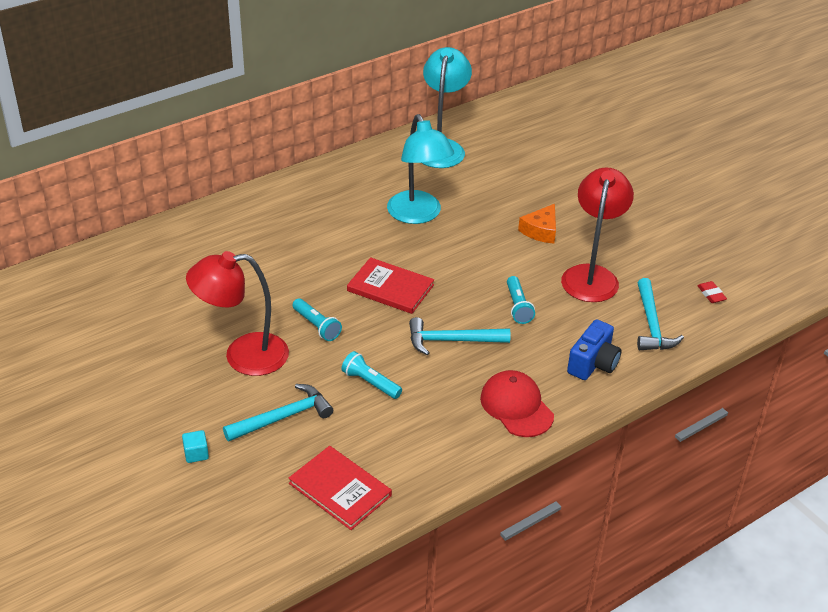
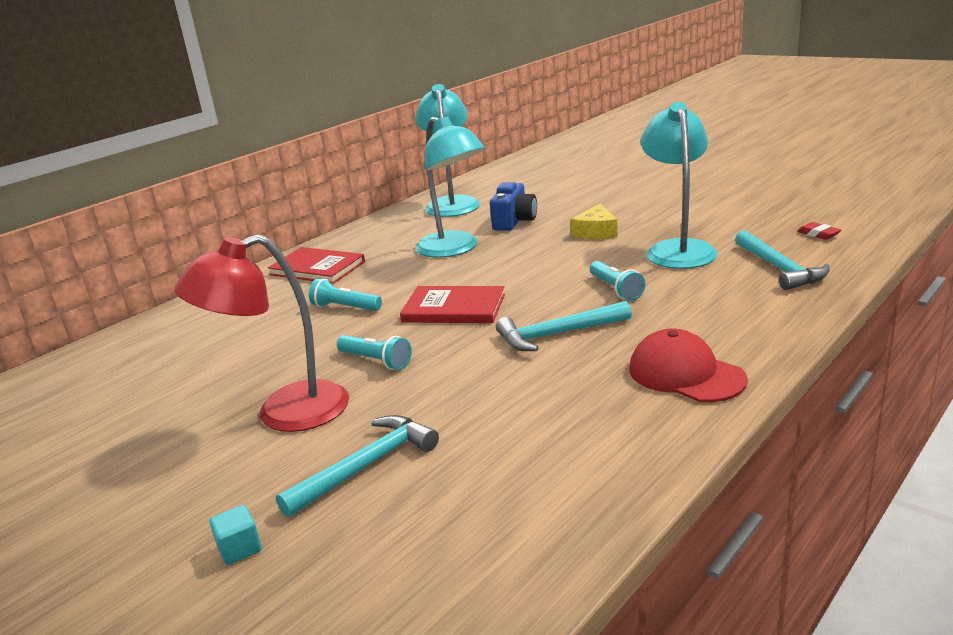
camera: 10 degrees left, 15 degrees down
red book [289,446,392,530] -> red book moved to [268,247,365,284]
turquoise flashlight [341,351,402,399] -> turquoise flashlight moved to [309,279,382,311]
orange cheese [518,204,556,244] -> yellow cheese [571,204,618,239]
red lamp [561,167,634,302] -> turquoise lamp [641,102,718,269]
blue camera [567,319,621,380] -> blue camera moved to [490,182,537,231]

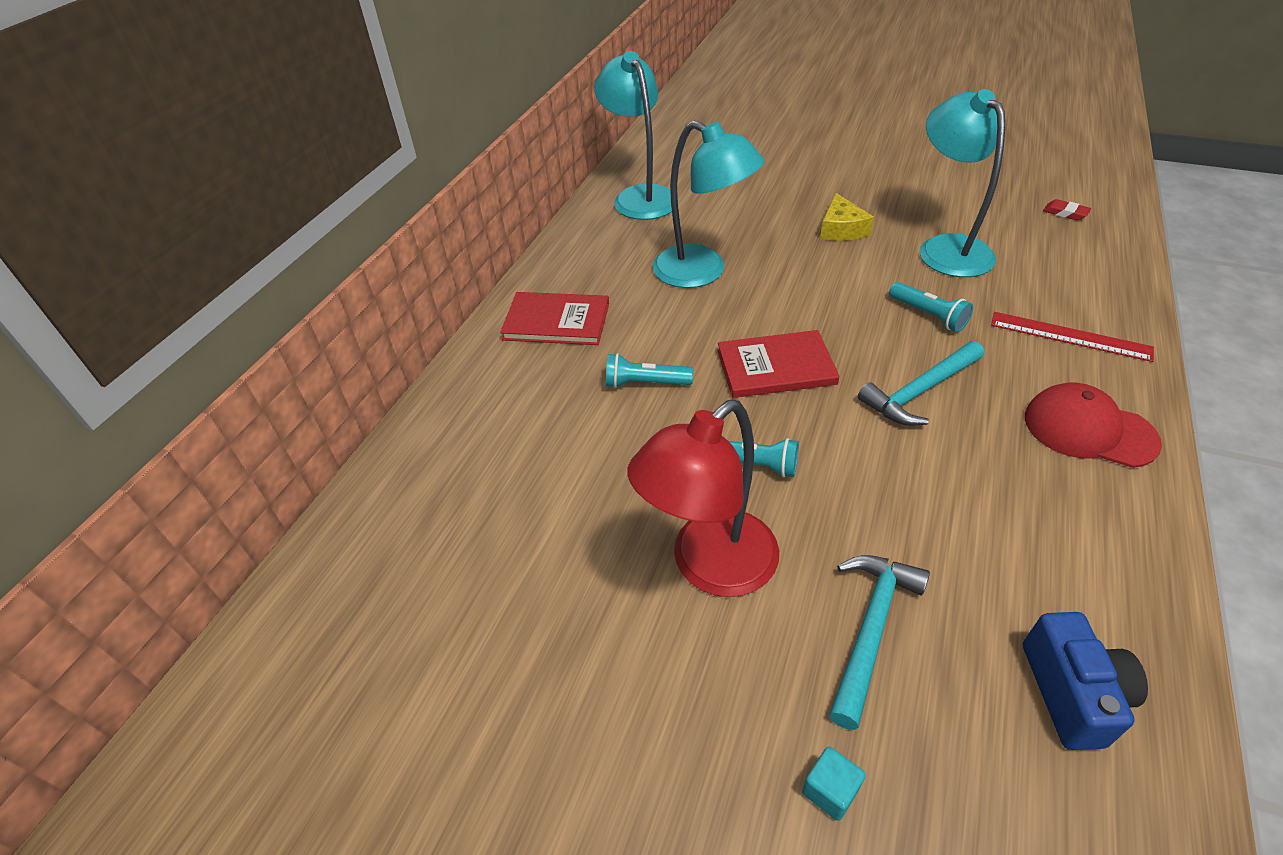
camera: 20 degrees left, 20 degrees up
blue camera [490,182,537,231] -> blue camera moved to [1023,612,1148,750]
turquoise hammer [735,231,829,290] -> none
none -> red ruler [991,312,1154,362]

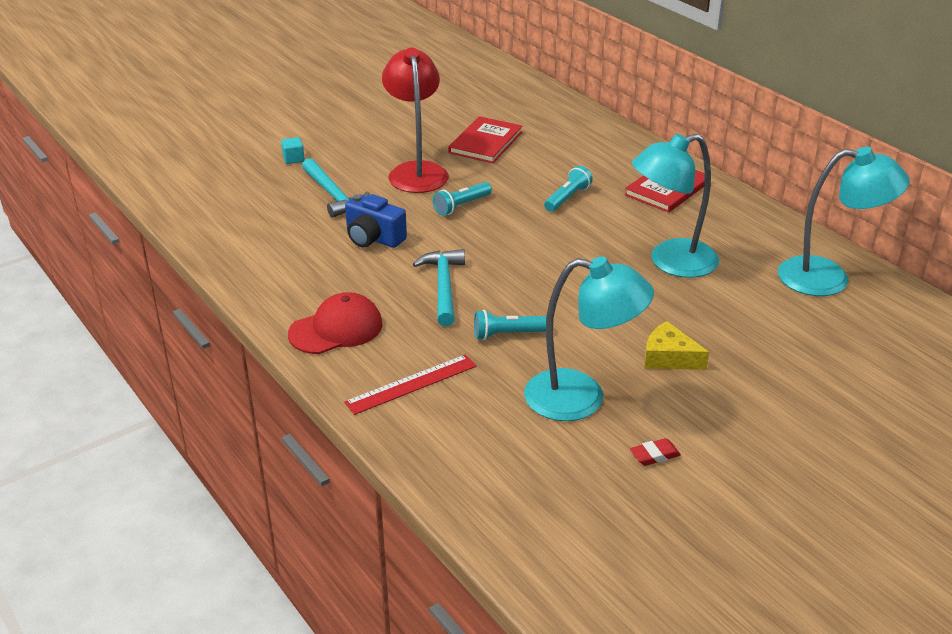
camera: 120 degrees right, 10 degrees down
red book [717,330,840,398] -> red book moved to [448,116,523,163]
blue camera [1023,612,1148,750] -> blue camera moved to [345,194,407,248]
red eraser [1043,199,1091,220] -> red eraser moved to [630,438,681,466]

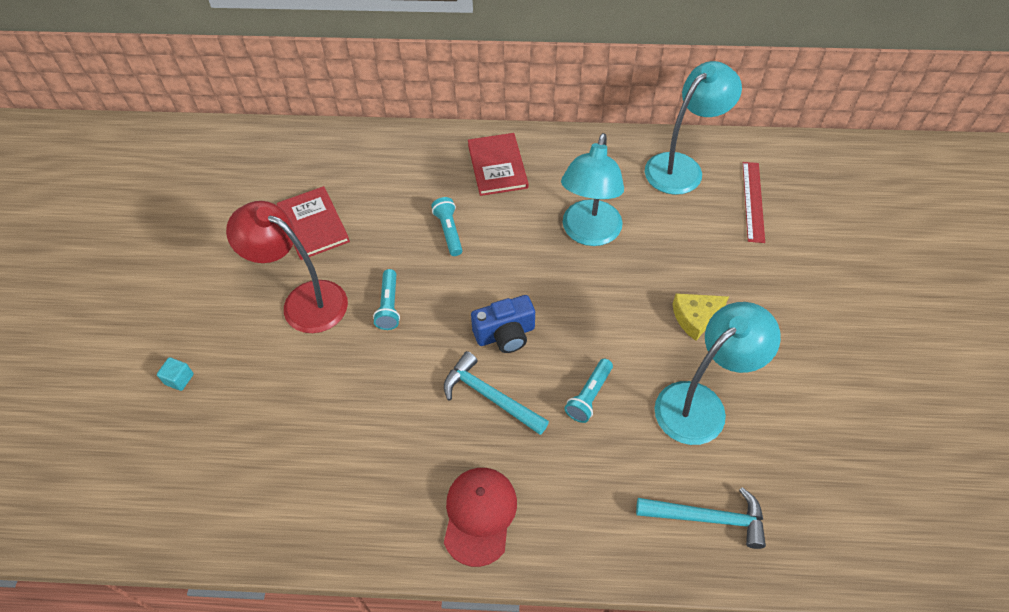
camera: 50 degrees left, 20 degrees up
turquoise hammer [302,158,370,218] -> turquoise hammer moved to [636,487,766,549]
red ruler [344,355,476,415] -> red ruler moved to [743,162,765,243]
blue camera [345,194,407,248] -> blue camera moved to [471,295,535,353]
red eraser [630,438,681,466] -> none

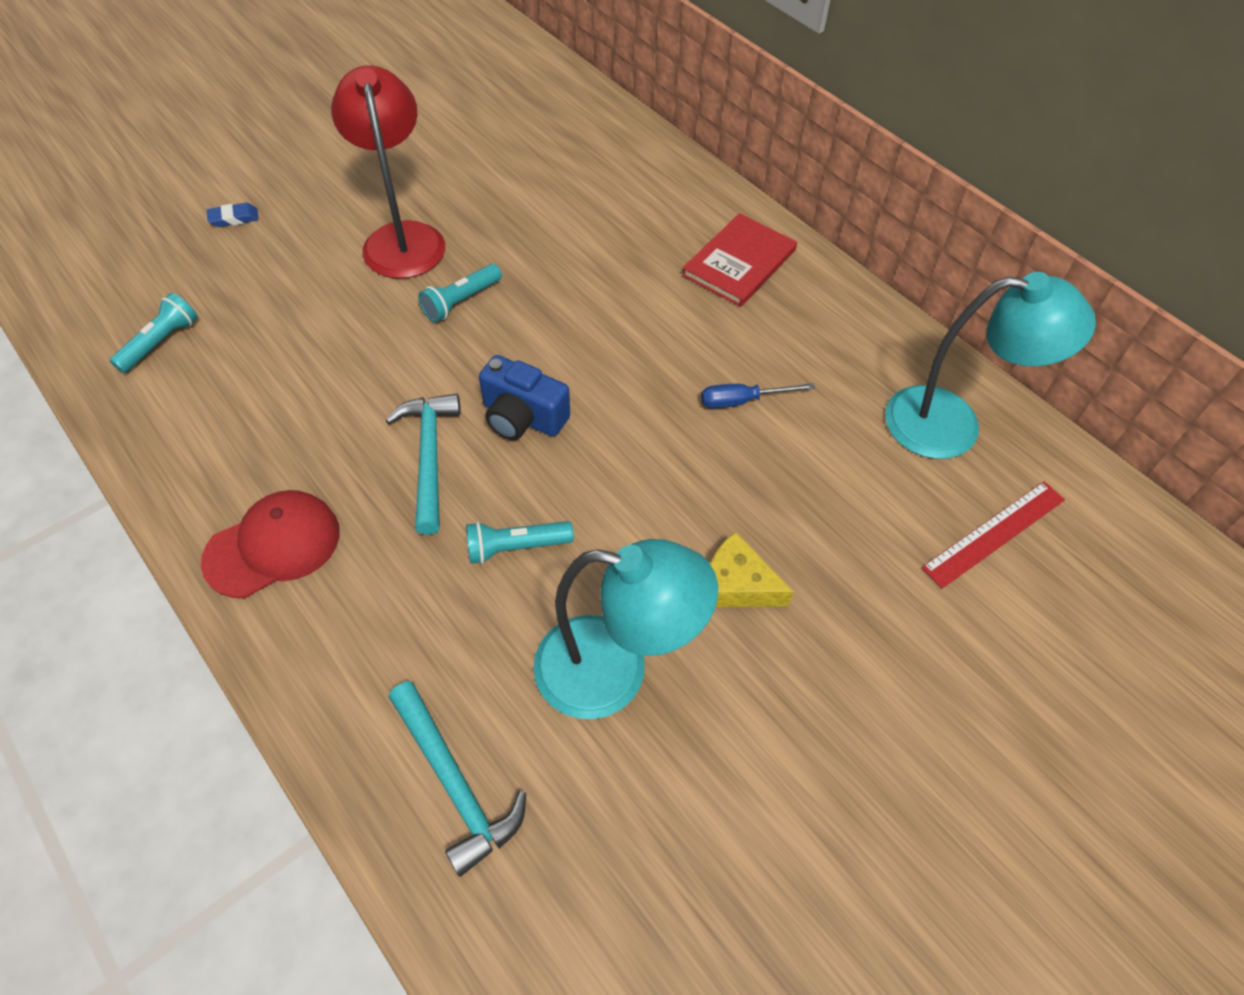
camera: 45 degrees right, 0 degrees up
turquoise cube [157,357,194,391] -> blue eraser [207,203,259,227]
red book [277,186,350,260] -> none
turquoise flashlight [431,197,462,256] -> turquoise flashlight moved to [110,293,198,373]
turquoise lamp [561,133,624,246] -> blue screwdriver [701,383,815,409]

